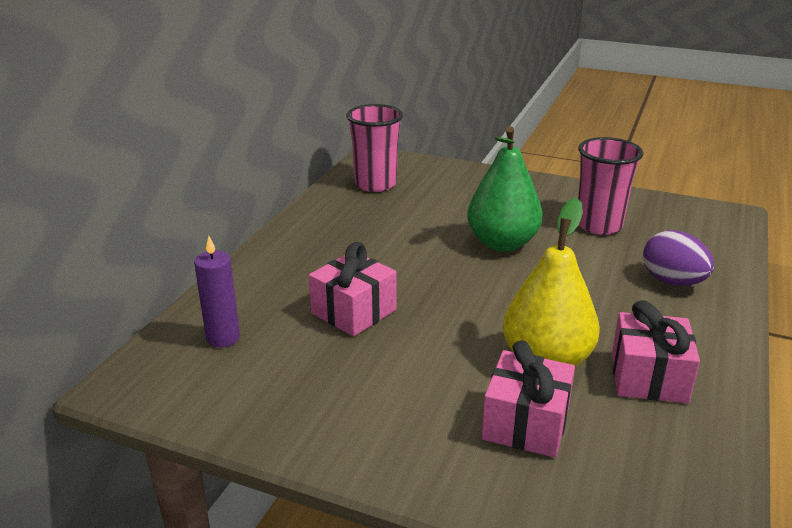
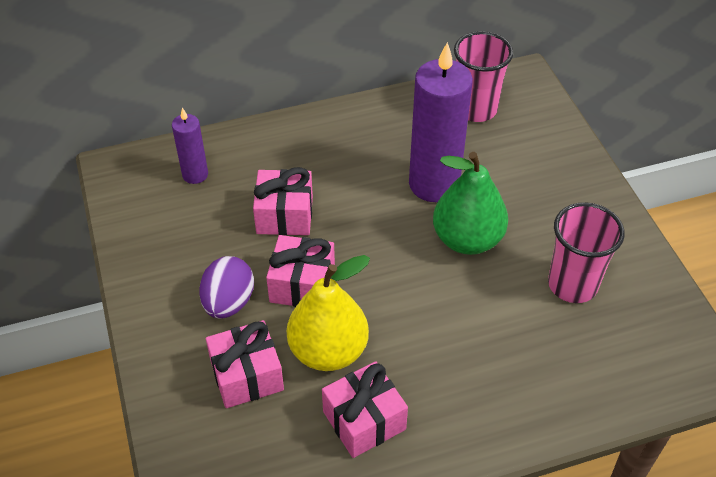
camera: 50 degrees right, 20 degrees up
purple egg [643,230,714,286] -> purple egg moved to [199,256,254,319]
none -> pink gift [266,235,335,307]
none -> purple candle [409,42,473,202]

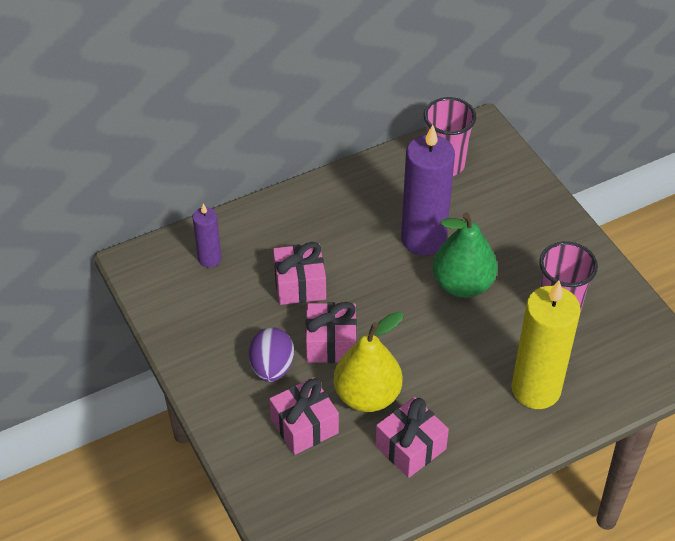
camera: 10 degrees left, 0 degrees up
none -> yellow candle [511,281,581,409]

